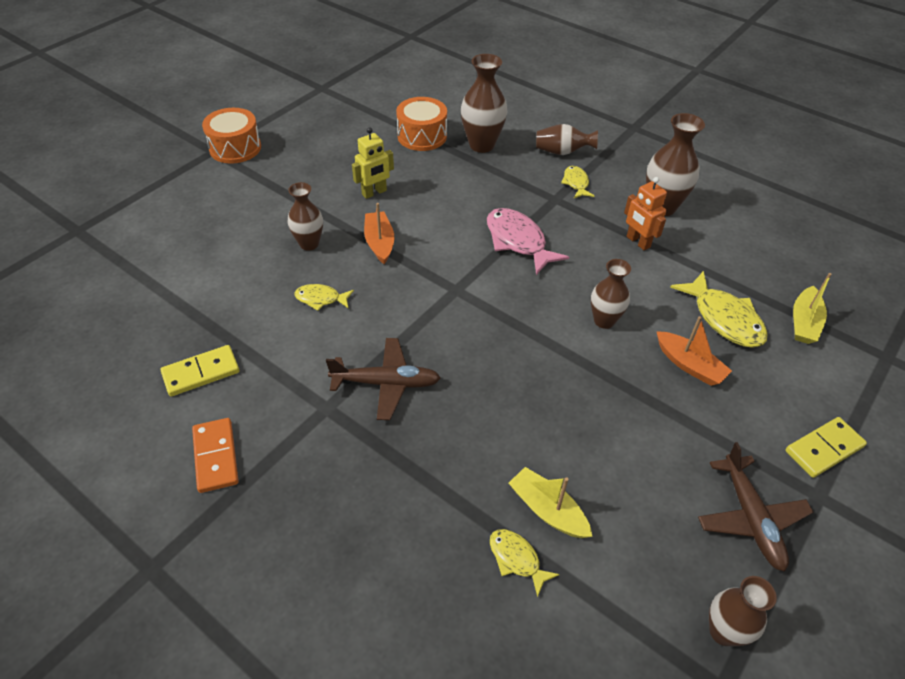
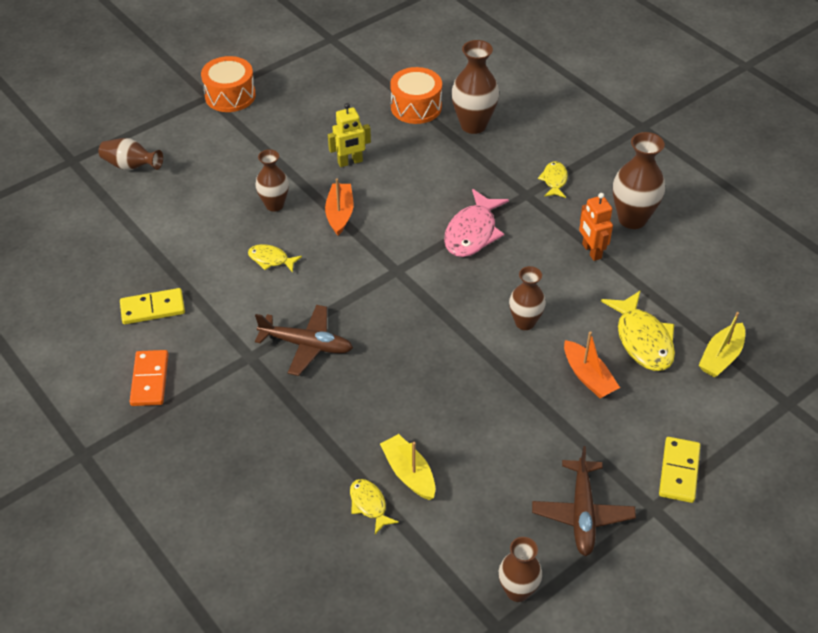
camera: 15 degrees right, 0 degrees up
pink fish [487,208,569,275] -> pink fish turned 135 degrees counterclockwise [444,189,509,257]
brown vase [536,124,598,155] -> brown vase moved to [99,138,163,170]
yellow domino [786,417,867,478] -> yellow domino turned 60 degrees counterclockwise [659,437,701,503]

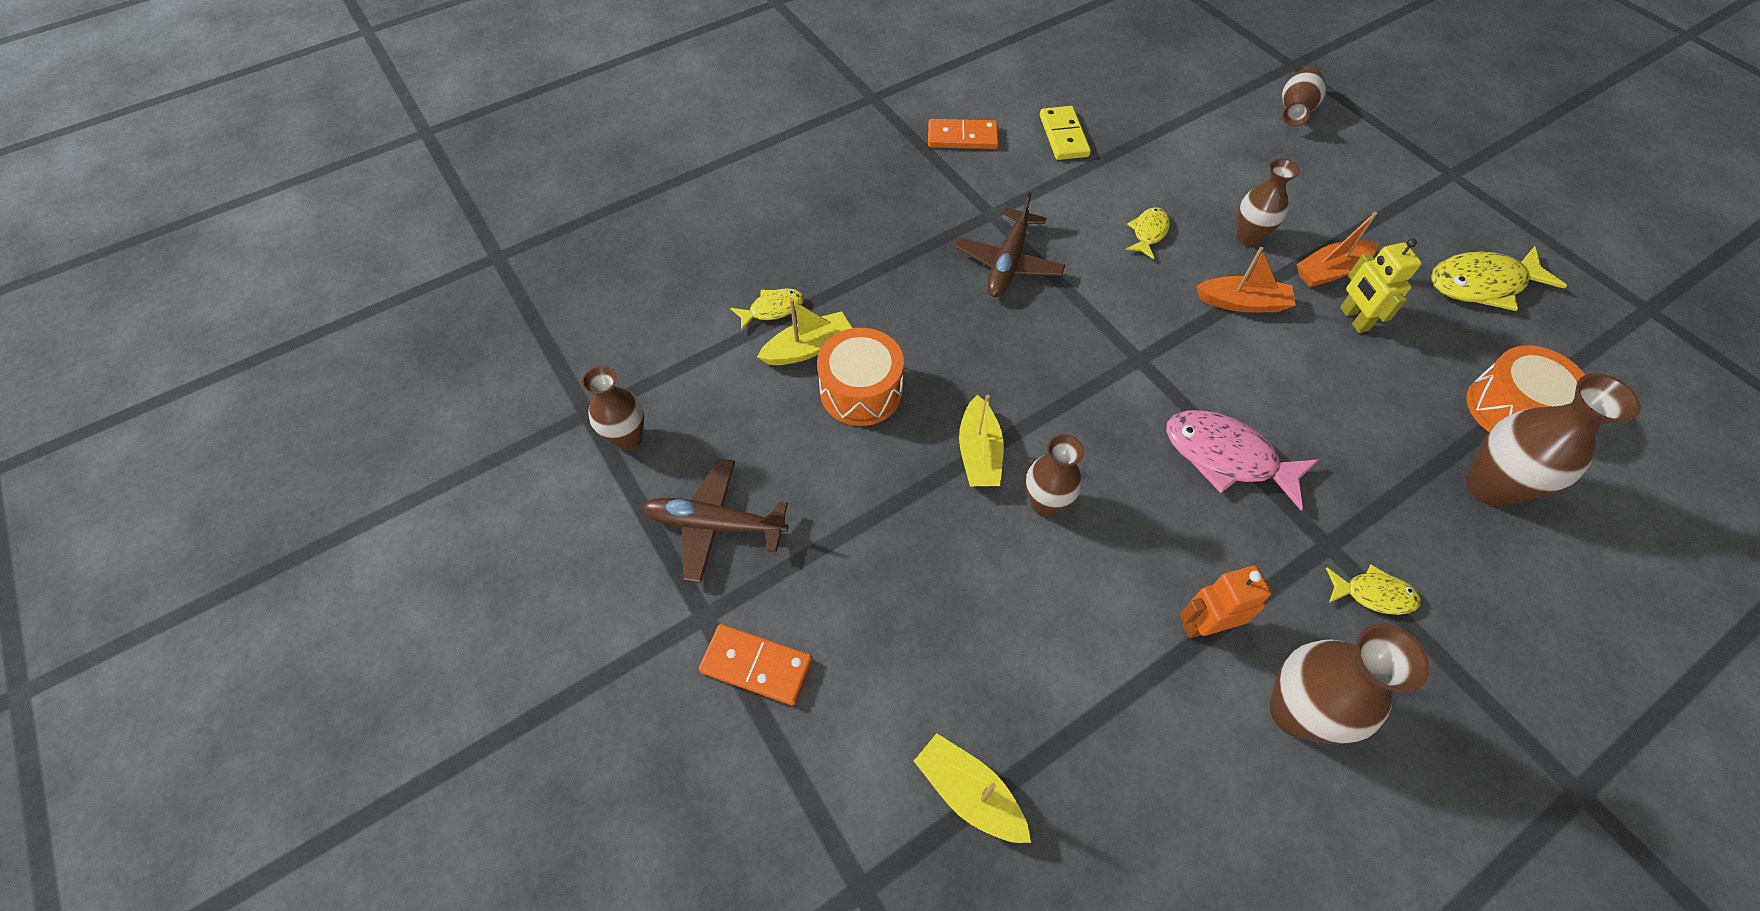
camera: 95 degrees right, 10 degrees up
orange drum [201,56,256,112] -> orange drum moved to [817,328,904,426]
orange boat [564,331,620,398] -> orange boat moved to [1296,212,1378,287]
yellow fish [601,290,675,371] -> yellow fish moved to [1431,246,1567,311]
yellow domino [659,437,701,503] -> orange domino [699,624,813,705]
none -> yellow boat [959,395,1004,487]

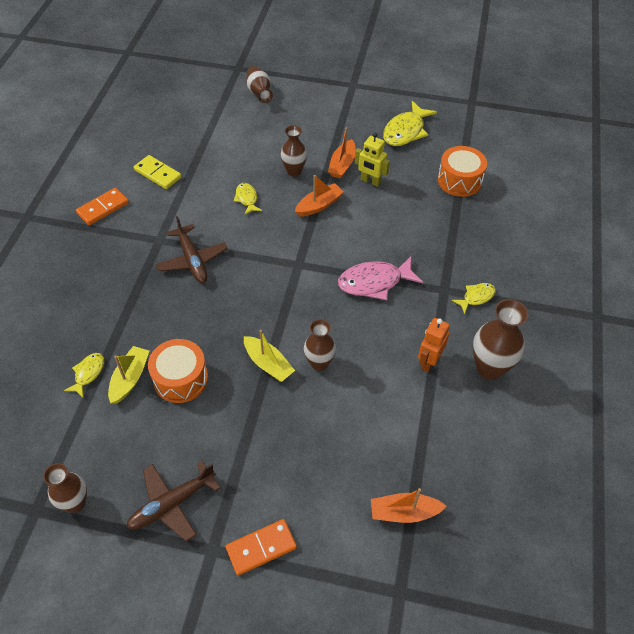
camera: 45 degrees left, 5 degrees down
yellow boat [914,733,1031,843] -> orange boat [371,488,446,523]
brown vase [1466,373,1641,506] -> none

